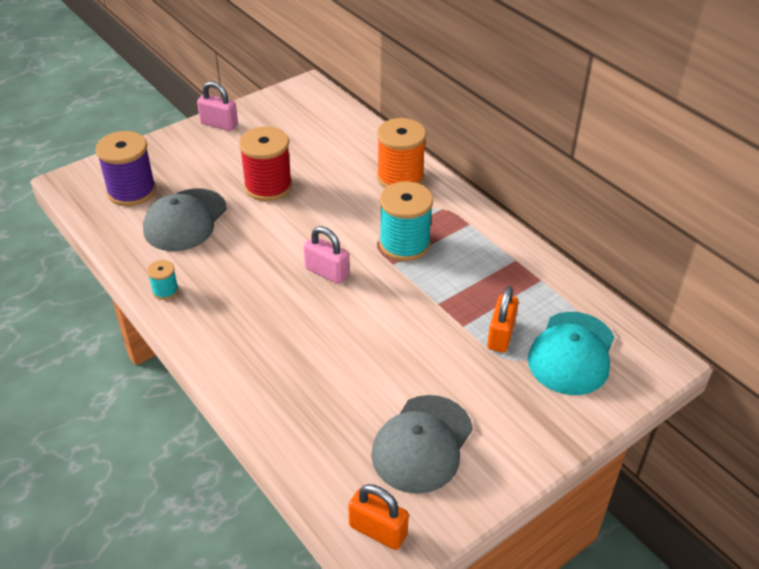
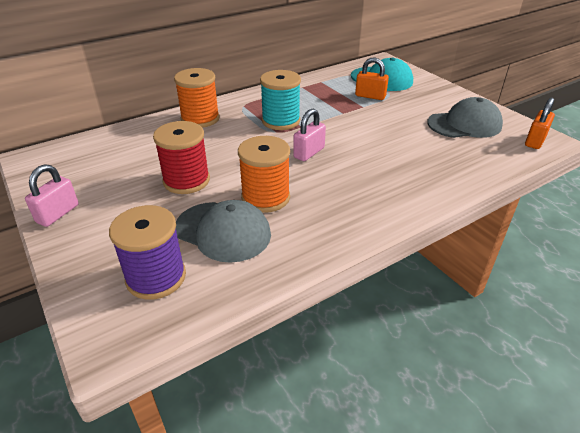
camera: 85 degrees left, 5 degrees down
turquoise spool [147,260,179,300] -> none
grey cap [371,395,473,494] -> grey cap turned 45 degrees counterclockwise [427,97,503,138]
none -> orange spool [238,136,290,213]

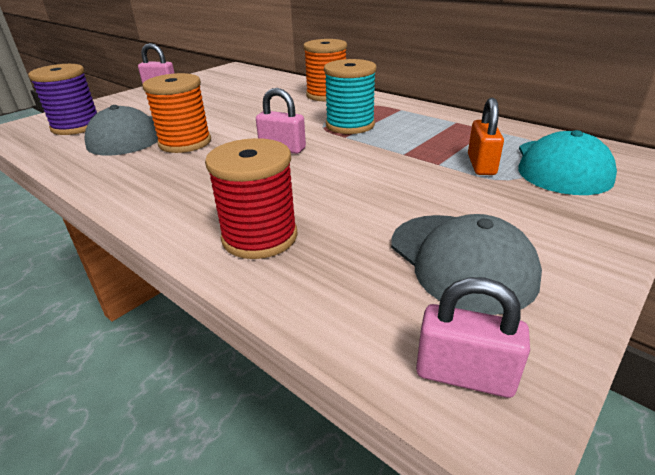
camera: 75 degrees right, 5 degrees down
red spool [153,121,210,194] -> red spool moved to [205,138,298,259]
orange padlock [525,98,555,149] -> pink padlock [416,277,530,398]

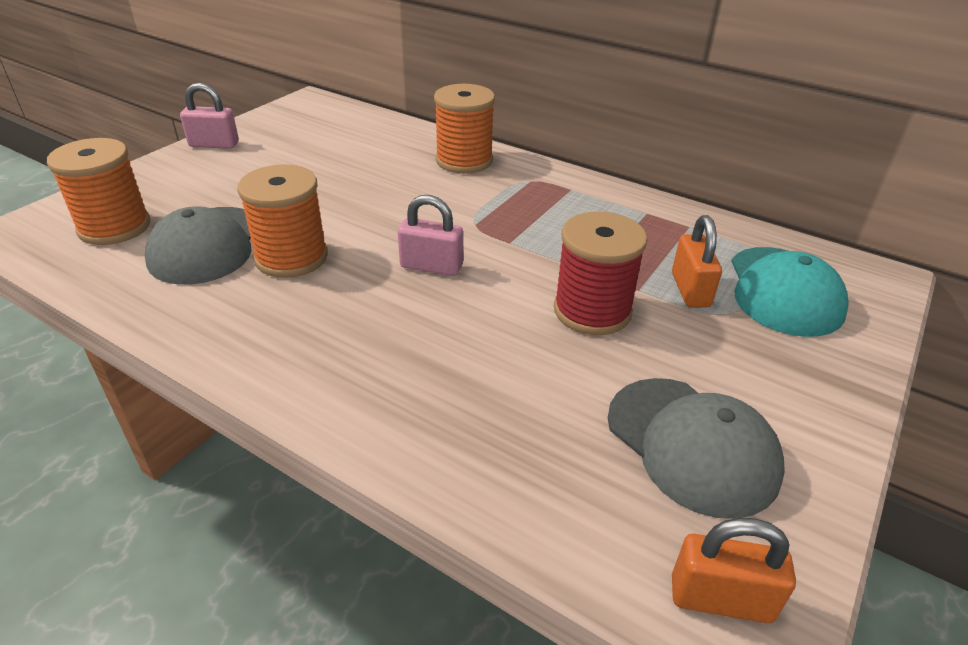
camera: 10 degrees left, 5 degrees up
purple spool [28,64,97,135] -> orange spool [47,138,151,245]
red spool [205,138,298,259] -> red spool moved to [554,212,647,335]
turquoise spool [324,59,376,134] -> none
pink padlock [416,277,530,398] -> orange padlock [672,518,796,623]

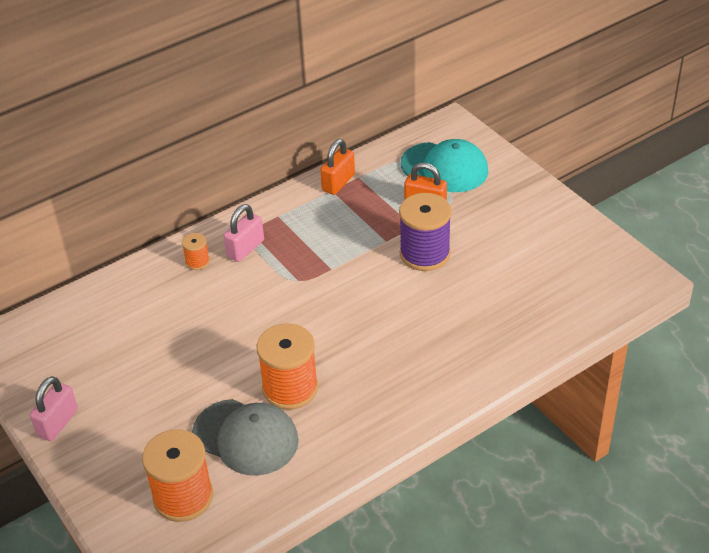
camera: 65 degrees left, 5 degrees up
pink padlock [398,195,463,276] -> pink padlock moved to [224,204,264,262]
orange spool [434,84,495,174] -> orange spool [182,233,210,270], size x0.48
red spool [554,212,647,335] -> purple spool [399,193,452,271]
grey cap [608,378,785,519] -> none
orange padlock [672,518,796,623] -> orange padlock moved to [320,139,355,195]

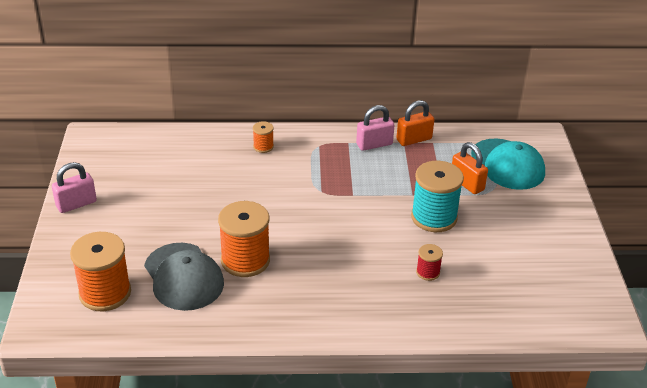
camera: 30 degrees right, 5 degrees down
pink padlock [224,204,264,262] -> pink padlock moved to [356,105,395,151]
purple spool [399,193,452,271] -> turquoise spool [411,161,464,232]
none -> red spool [416,244,443,281]

